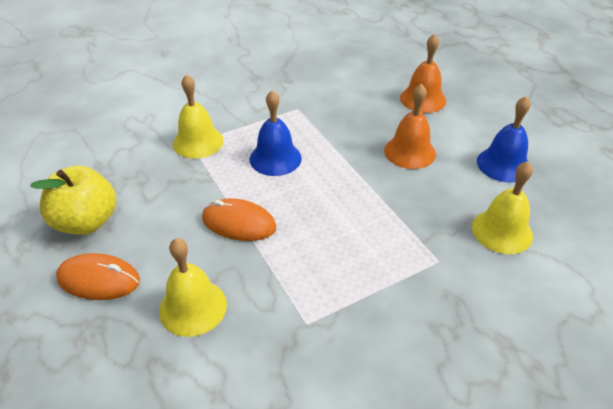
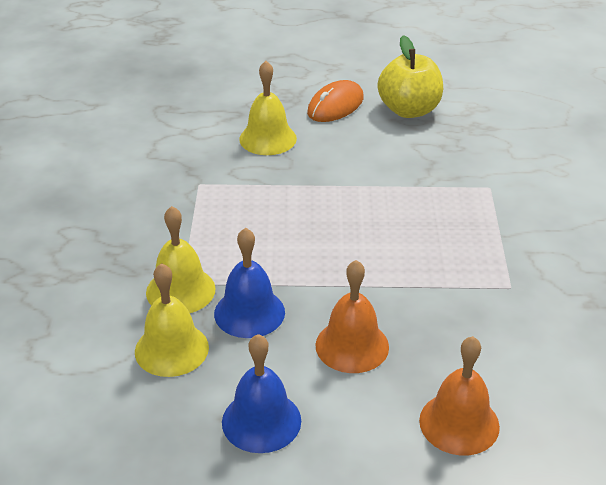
camera: 120 degrees right, 5 degrees down
yellow bell [173,74,224,159] -> yellow bell moved to [146,206,216,313]
orange mouse [202,198,277,241] -> none
blue bell [250,90,302,176] -> blue bell moved to [214,228,285,338]

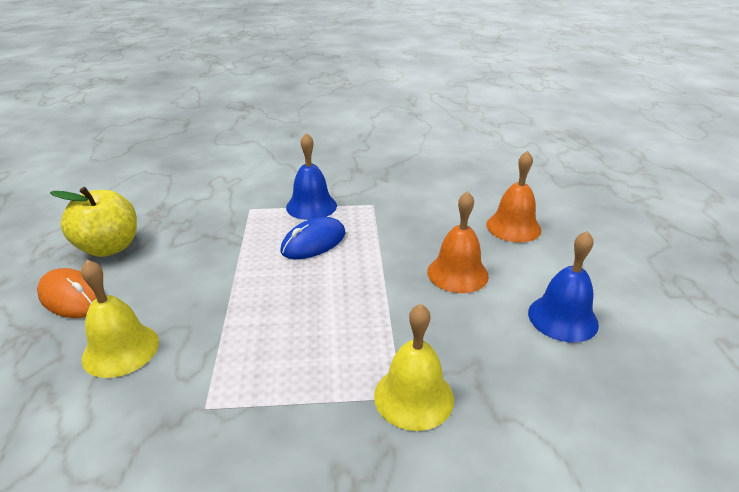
camera: 95 degrees left, 5 degrees down
yellow bell [135,263,209,377] -> none
blue bell [214,228,285,338] -> blue bell moved to [286,133,337,220]
none -> blue mouse [281,217,345,259]

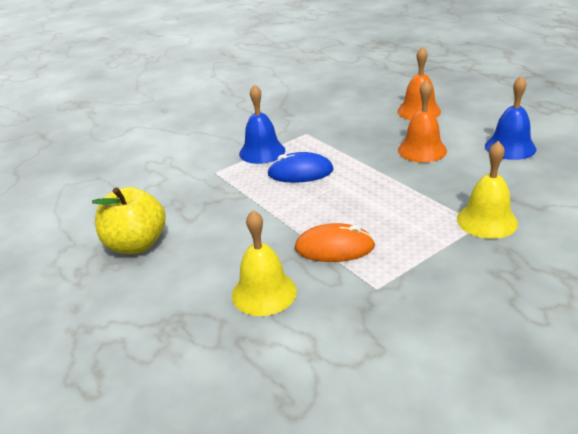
camera: 30 degrees left, 0 degrees up
orange mouse [37,268,96,318] -> orange mouse moved to [295,223,375,262]
blue mouse [281,217,345,259] -> blue mouse turned 75 degrees clockwise [267,152,334,183]

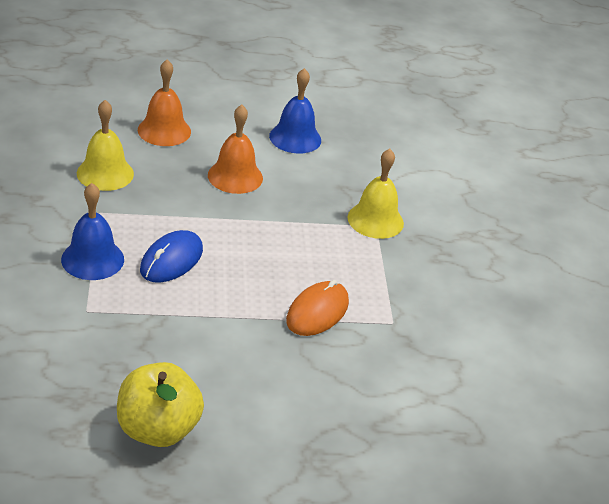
camera: 65 degrees left, 5 degrees up
yellow bell [232,210,297,316] -> yellow bell moved to [77,100,134,191]

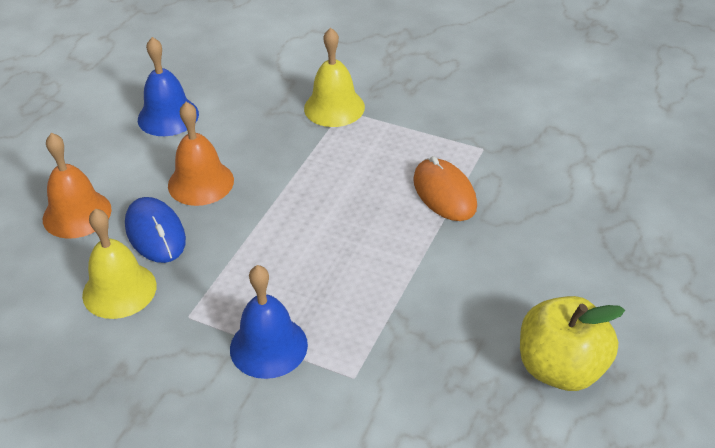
camera: 55 degrees left, 5 degrees up
blue mouse [140,230,203,283] -> blue mouse moved to [125,197,186,263]

